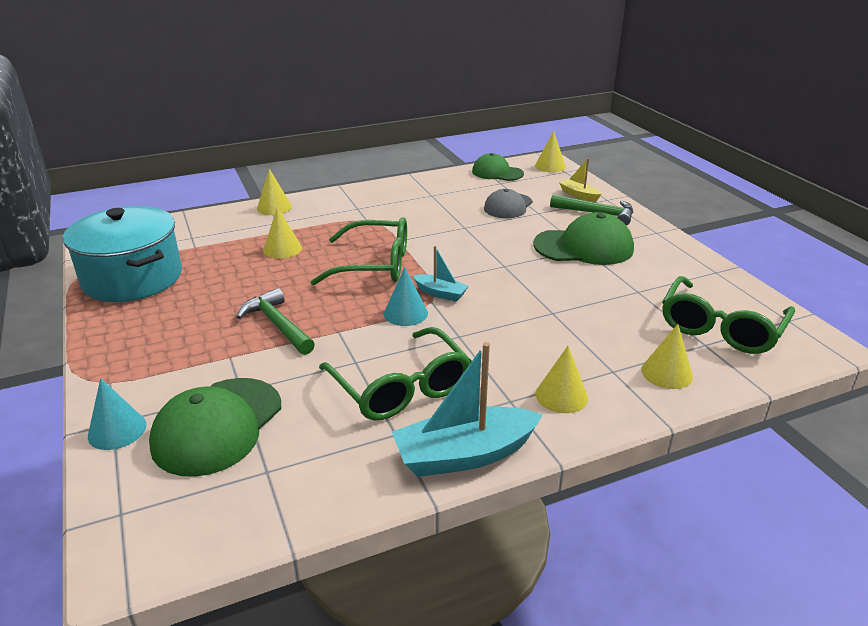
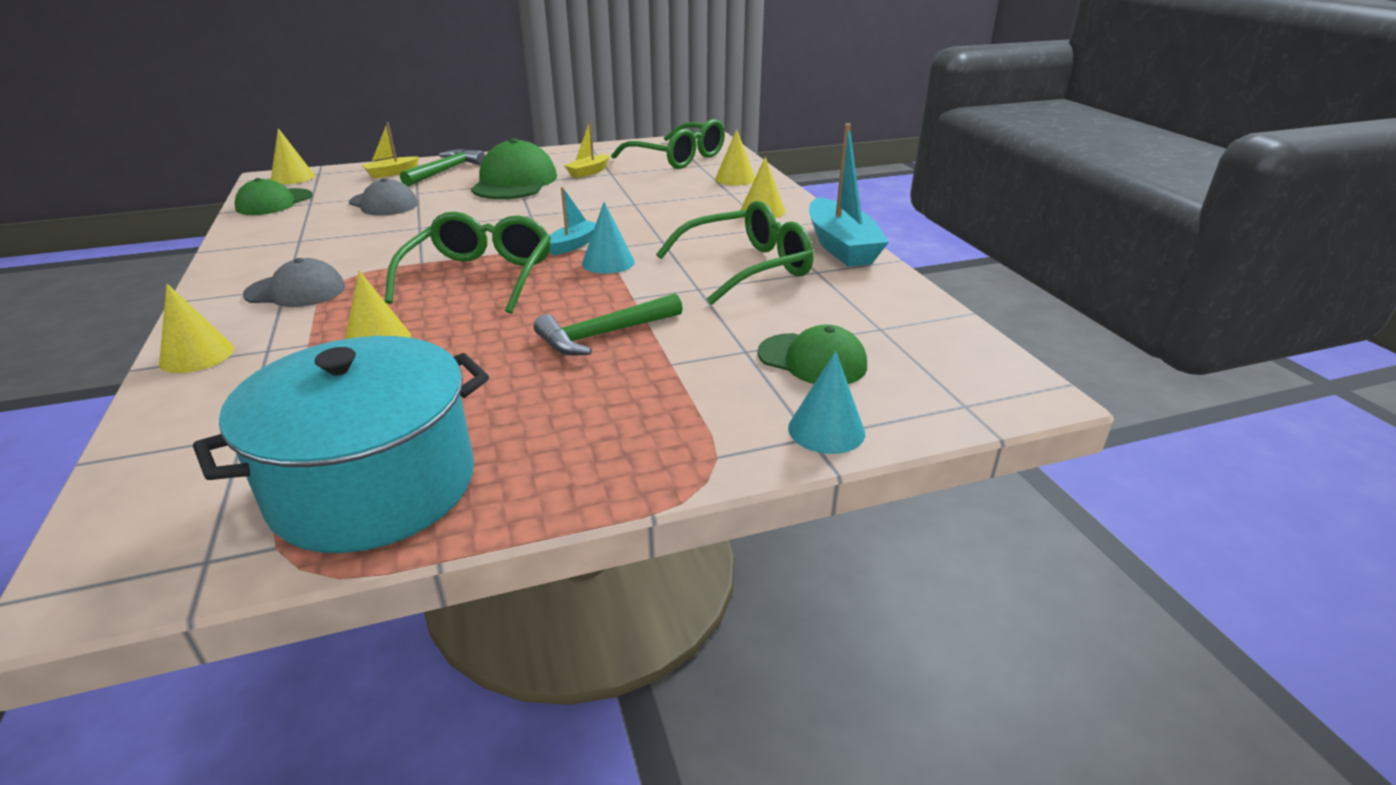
camera: 85 degrees left, 0 degrees up
green cap [149,378,281,477] -> green cap [758,324,867,384], size x0.65
none -> grey cap [243,258,345,307]
none -> yellow boat [564,121,610,178]

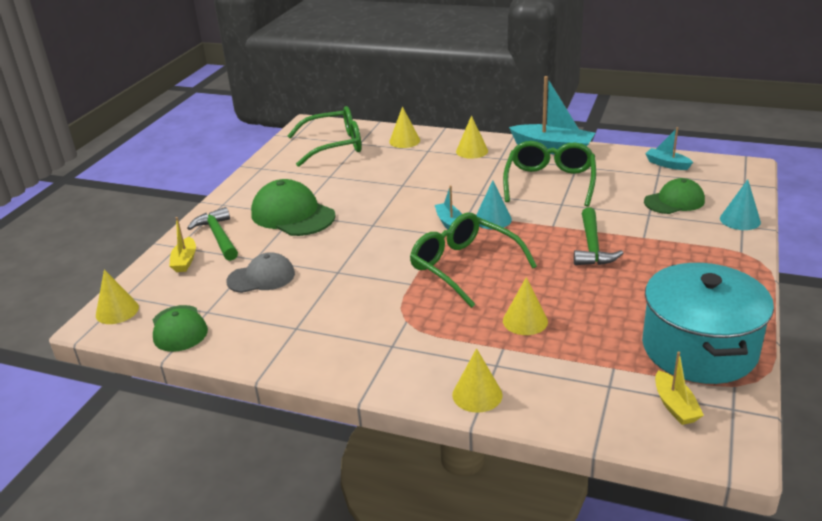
camera: 50 degrees left, 0 degrees up
grey cap [243,258,345,307] -> none
yellow boat [564,121,610,178] -> yellow boat moved to [655,351,704,425]
none -> turquoise boat [645,127,693,170]

